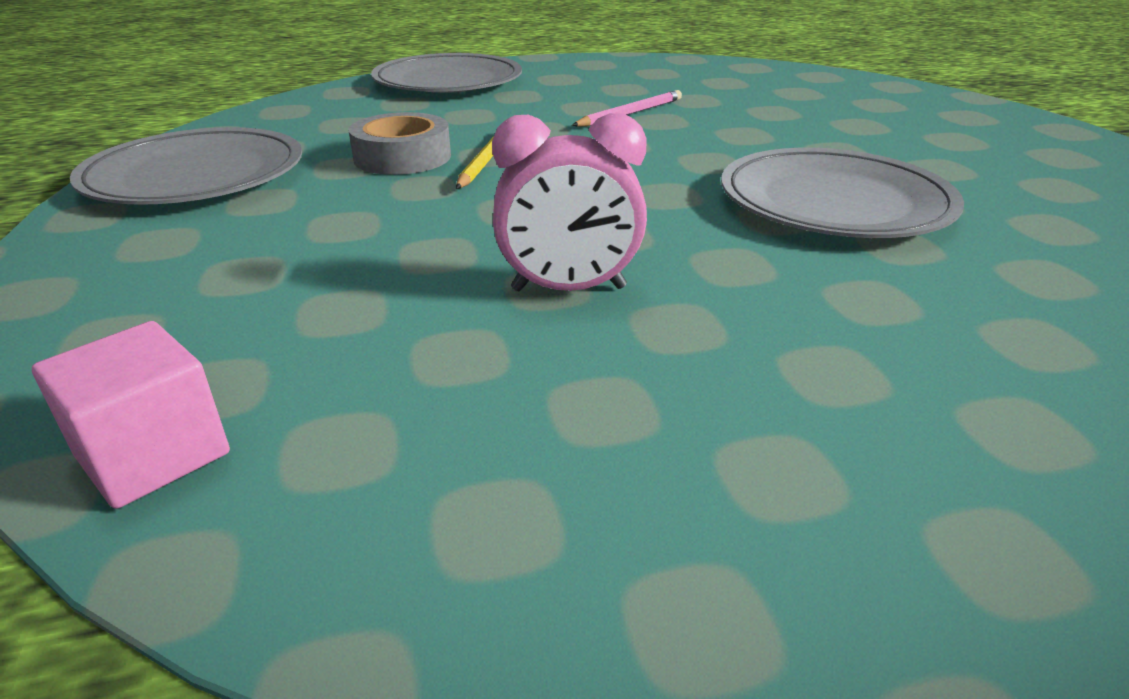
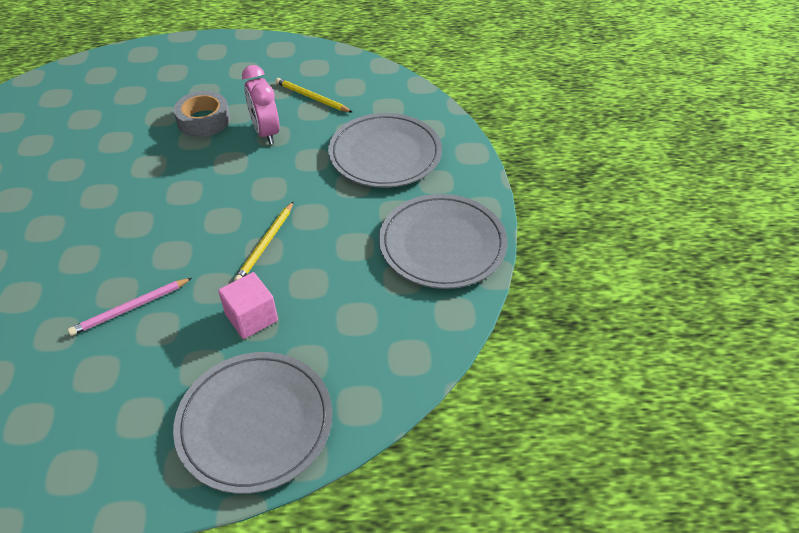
camera: 170 degrees left, 15 degrees up
pink cube [32,321,230,509] -> pink cube moved to [218,272,278,339]
grey tape [348,112,451,175] -> grey tape moved to [173,91,230,137]
pink clock [492,113,647,291] -> pink clock turned 120 degrees counterclockwise [242,65,280,145]
grey plate [721,148,964,238] -> grey plate moved to [328,113,442,188]
none -> yellow pencil [275,78,352,112]

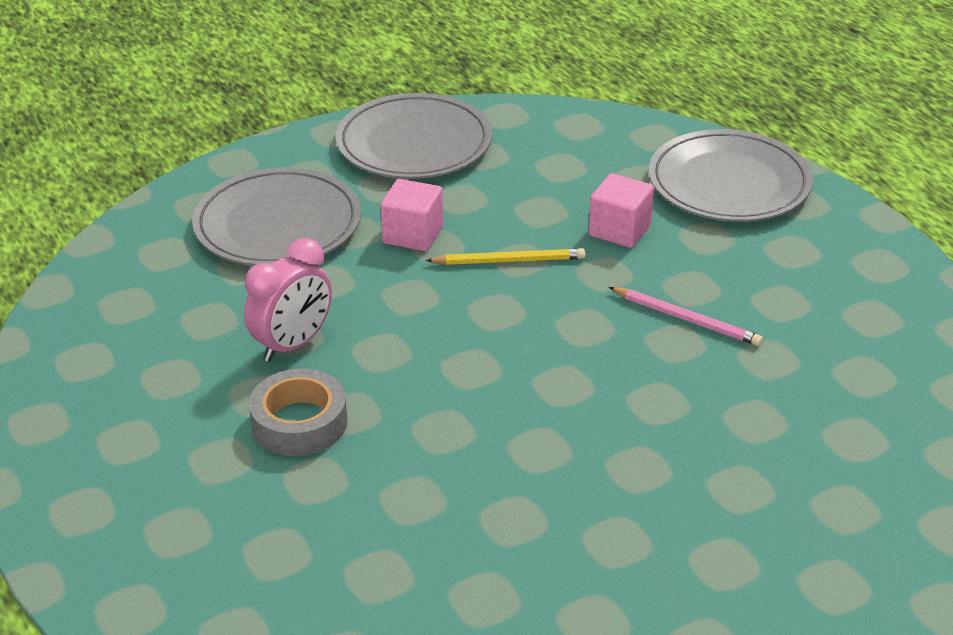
camera: 115 degrees left, 10 degrees down
yellow pencil [275,78,352,112] -> none
none -> pink cube [380,179,443,251]

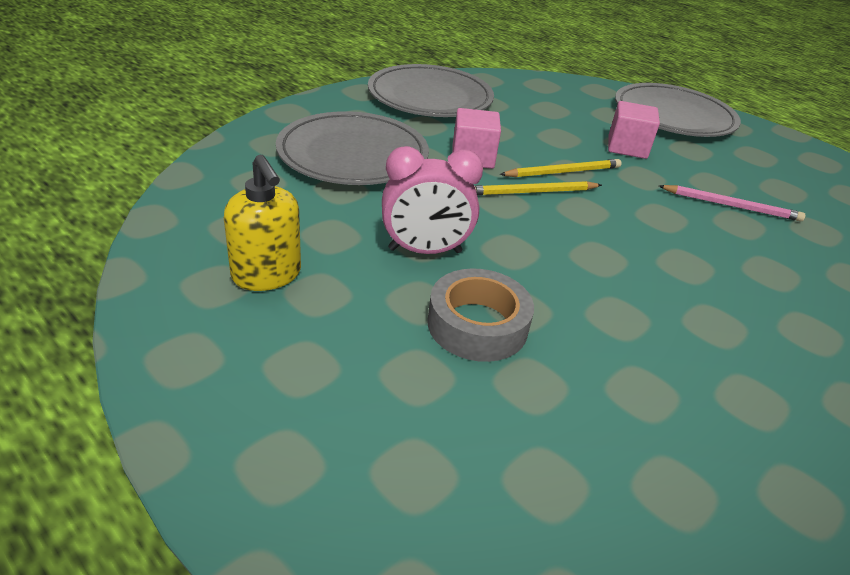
camera: 20 degrees left, 0 degrees up
pink clock [244,238,332,362] -> pink clock turned 60 degrees clockwise [382,146,483,254]
none -> yellow soap dispenser [224,154,301,291]
none -> yellow pencil [475,181,602,196]

